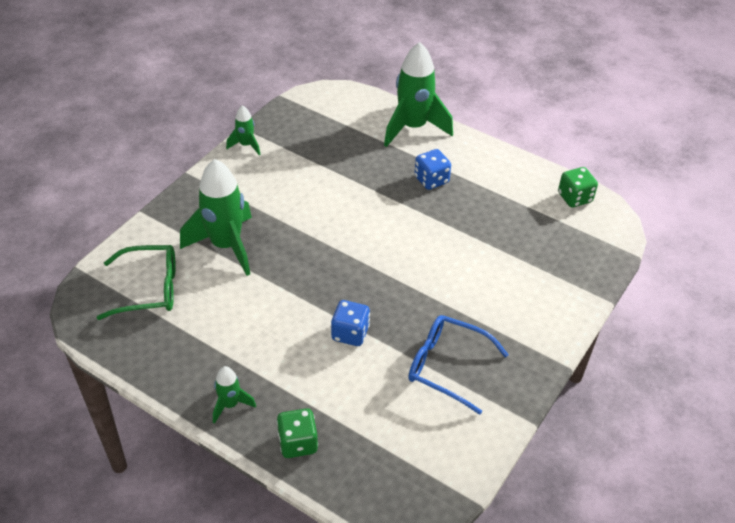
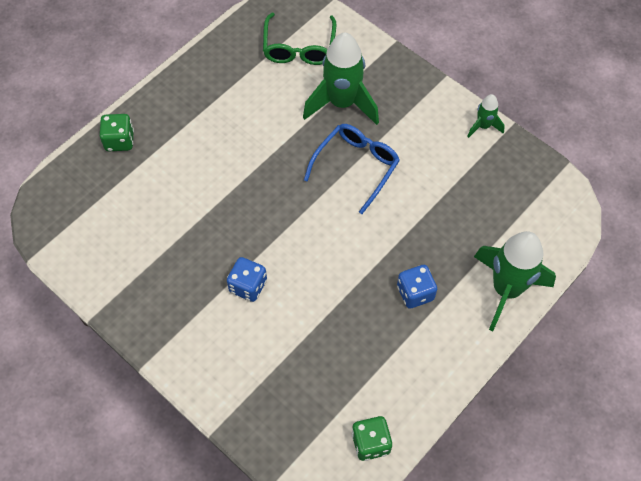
camera: 100 degrees right, 15 degrees up
green rocket [213,366,256,424] -> none
blue dice [331,300,370,346] -> blue dice moved to [227,257,267,302]
blue glasses [408,315,509,415] -> blue glasses moved to [304,124,400,214]

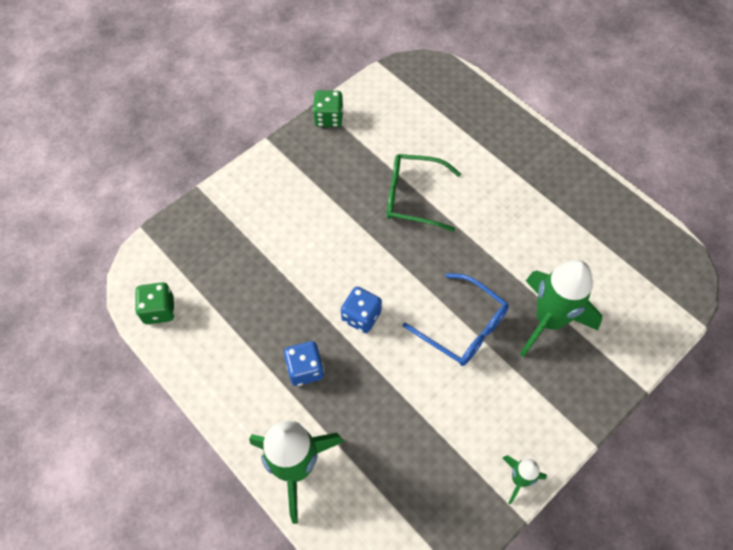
camera: 95 degrees right, 0 degrees up
green dice [100,114,134,151] -> green dice moved to [313,90,344,127]
blue dice [227,257,267,302] -> blue dice moved to [341,287,382,333]
green glasses [263,13,336,65] -> green glasses moved to [387,154,461,231]

